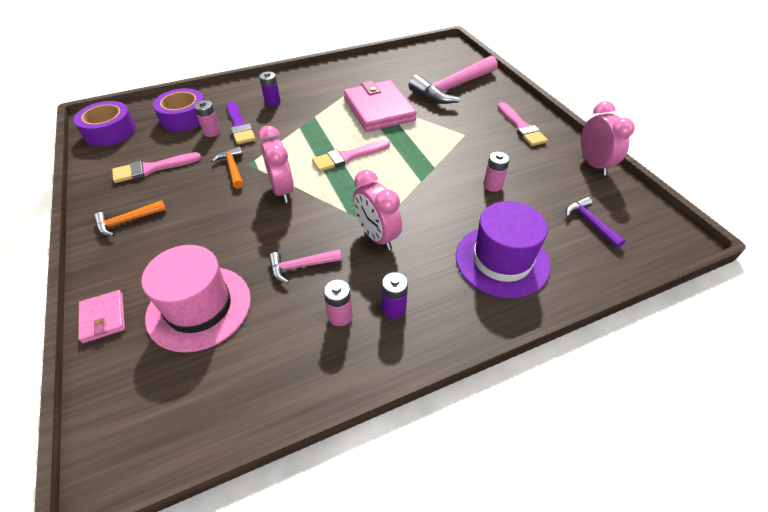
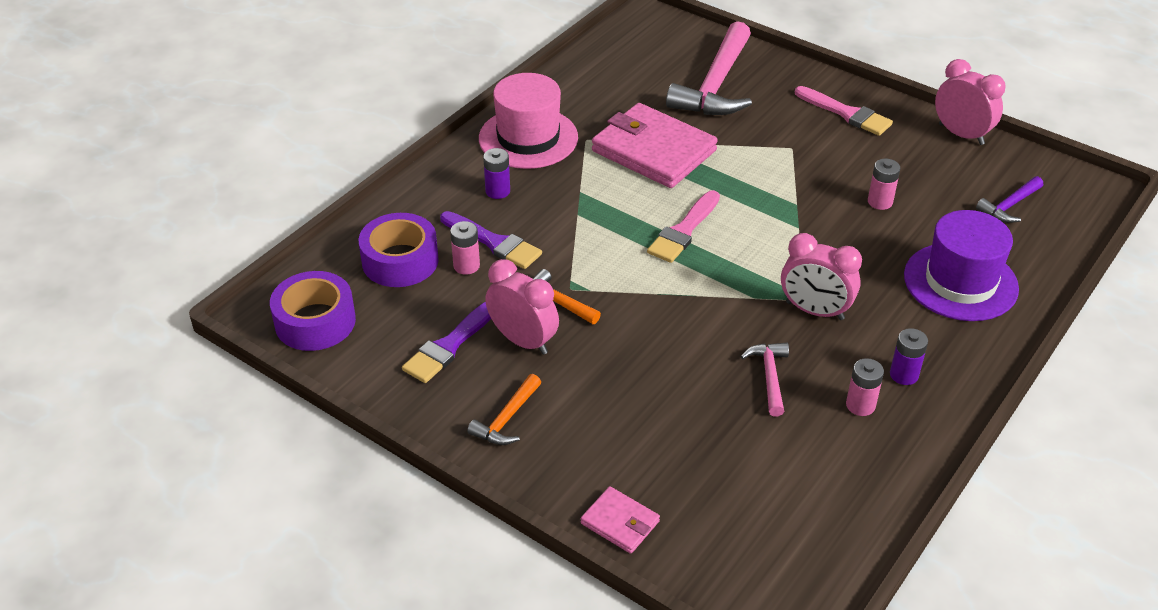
camera: 30 degrees left, 5 degrees down
pink brush [112,152,202,183] -> purple brush [402,302,491,383]
pink hat [141,245,251,353] -> pink hat moved to [479,73,578,169]
pink clock [258,126,294,203] -> pink clock moved to [485,259,559,355]
pink hammer [269,249,342,284] -> pink hammer turned 135 degrees clockwise [741,343,789,416]
purple hammer [566,197,626,248] -> purple hammer turned 75 degrees counterclockwise [976,176,1043,223]

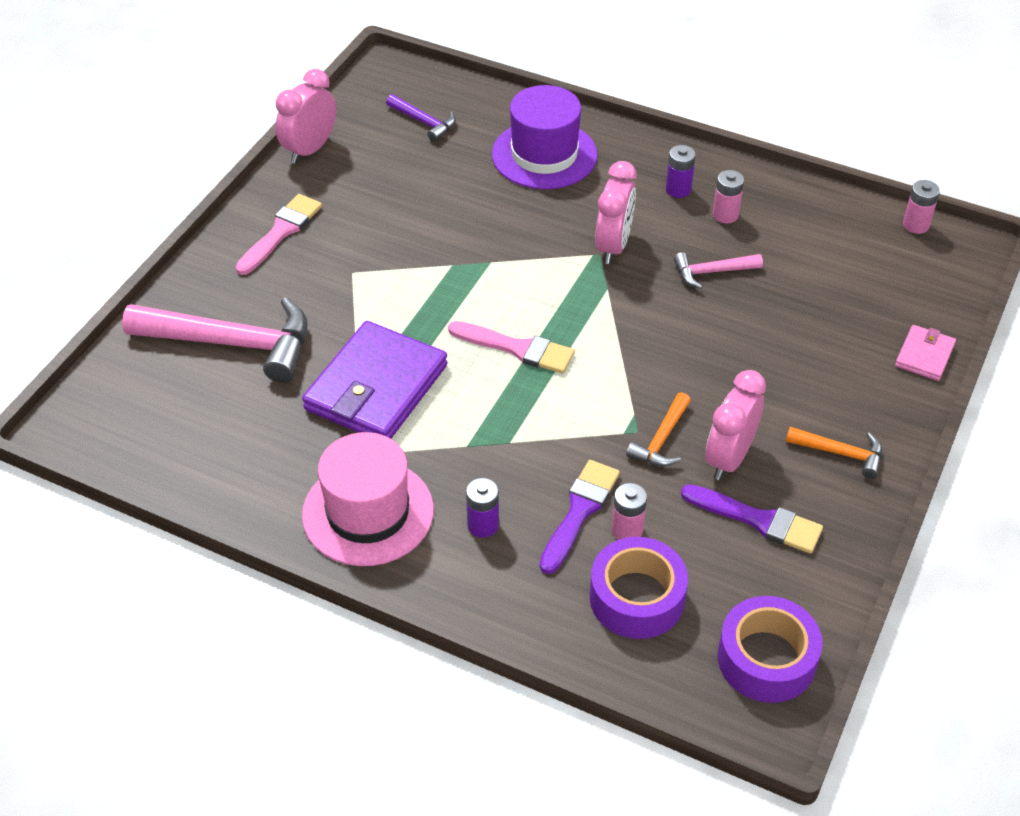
camera: 100 degrees left, 5 degrees up
pink wallet [592,103,718,188] -> purple wallet [302,321,447,439]
pink battery [868,159,900,210] -> pink battery moved to [903,180,940,234]

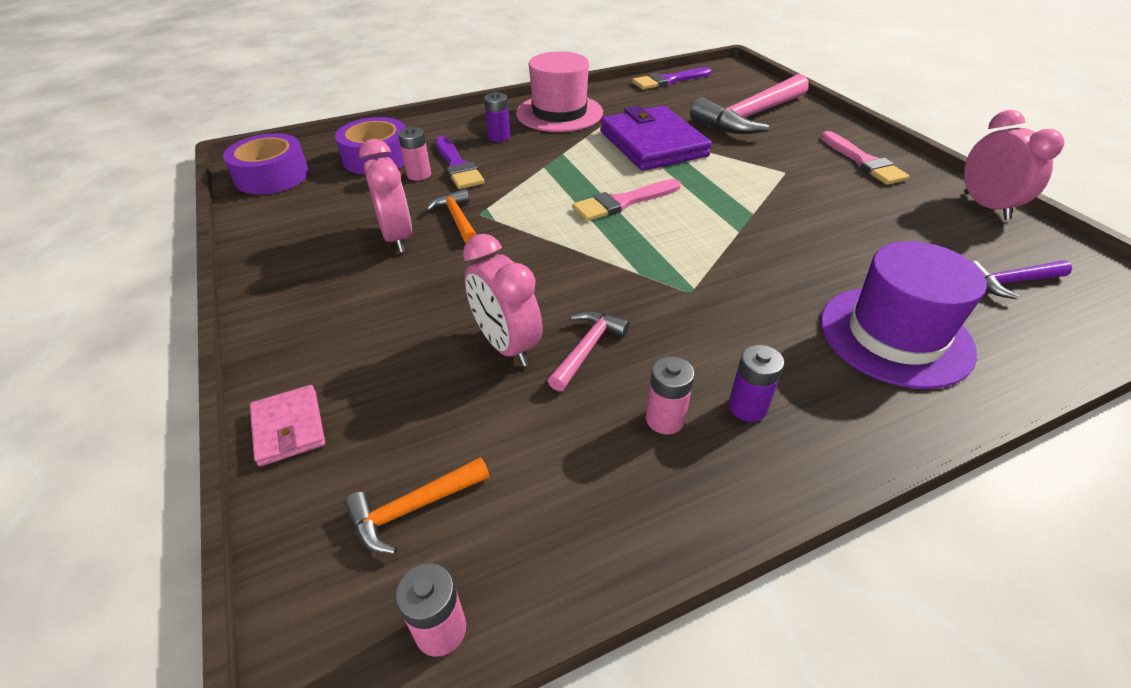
camera: 130 degrees right, 5 degrees down
pink clock [595,161,637,264] -> pink clock moved to [463,234,543,366]
purple brush [681,484,823,554] -> purple brush moved to [632,67,712,90]
orange hammer [786,427,882,479] -> orange hammer moved to [344,457,490,554]

